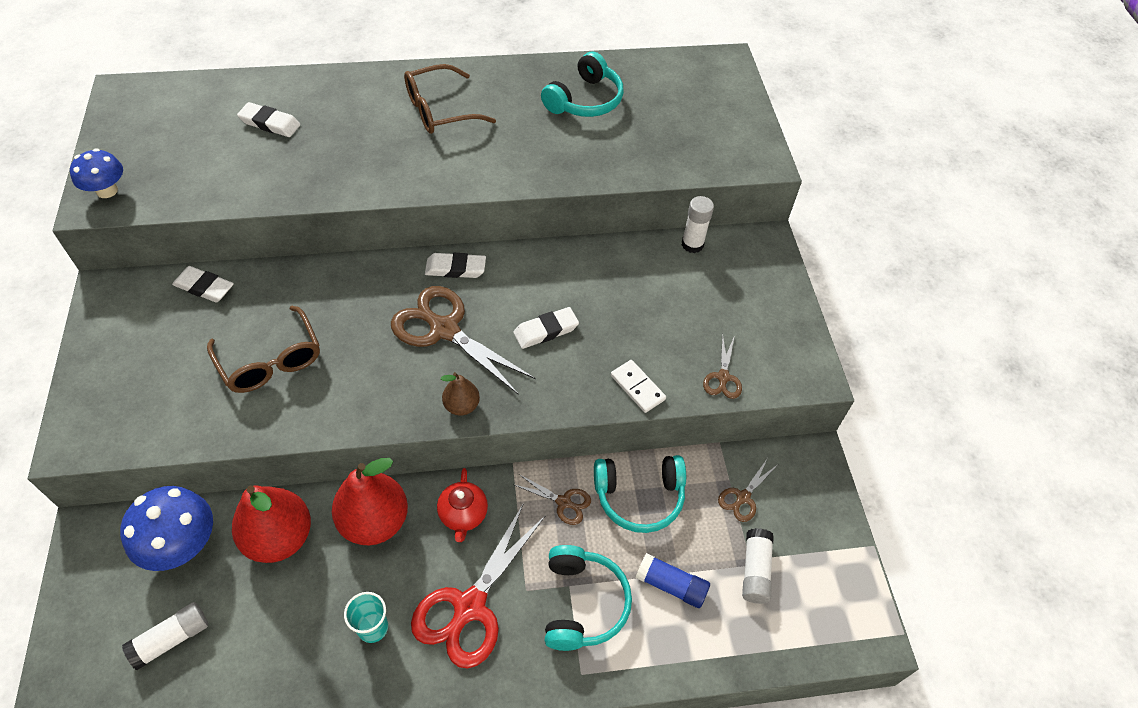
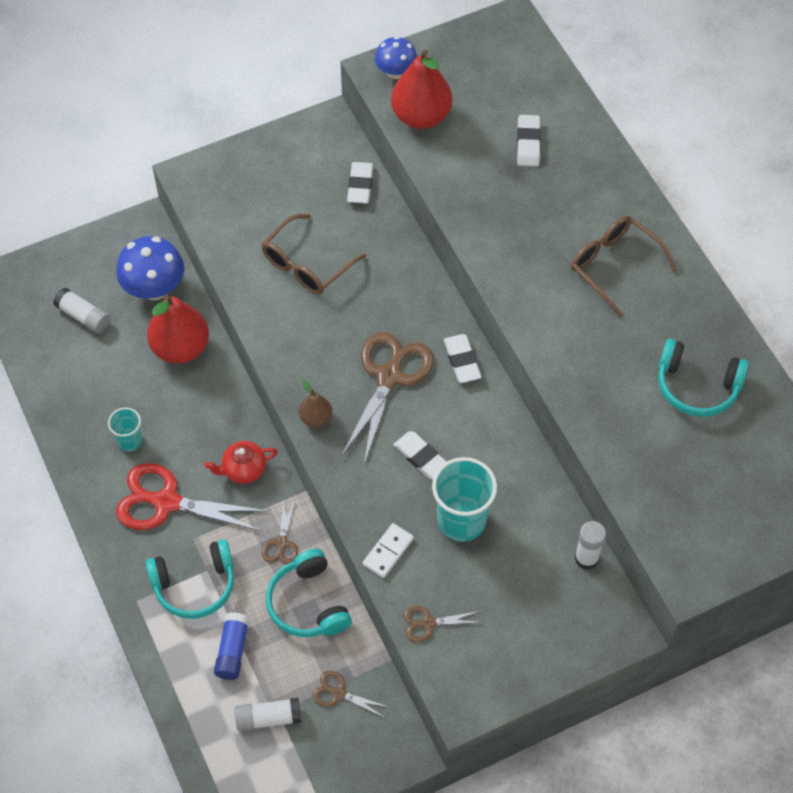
camera: 75 degrees right, 5 degrees up
red pear [332,458,408,545] -> red pear moved to [391,50,452,129]
none -> turquoise cup [432,457,497,542]

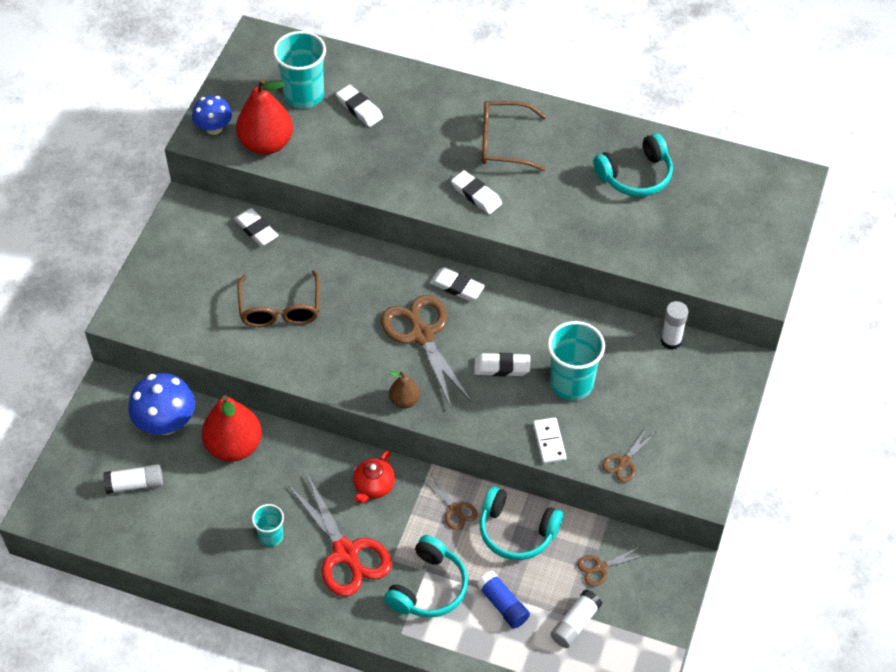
camera: 45 degrees left, 5 degrees down
red scissors [116,463,268,532] -> red scissors turned 90 degrees counterclockwise [288,474,392,597]
none -> turquoise cup [273,31,326,108]
none -> white eraser [451,170,502,214]

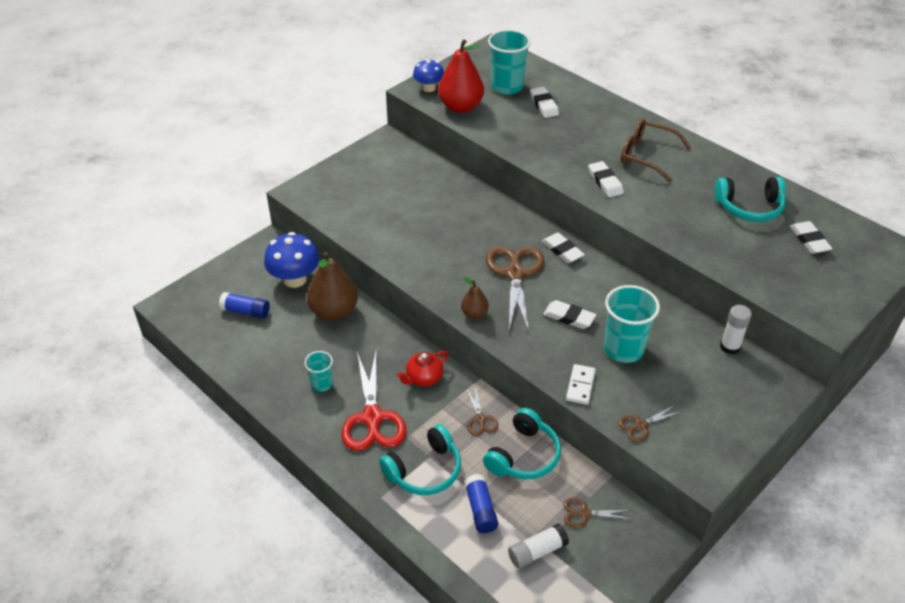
camera: 25 degrees right, 10 degrees down
white glue stick [103,464,163,494] -> blue glue stick [219,292,270,319]
red pear [202,395,262,461] -> brown pear [307,252,358,321]
white eraser [234,208,279,246] -> white eraser moved to [790,221,832,254]
brown glasses [237,270,320,327] -> none
turquoise headphones [480,486,563,560] -> turquoise headphones turned 105 degrees counterclockwise [483,408,561,479]

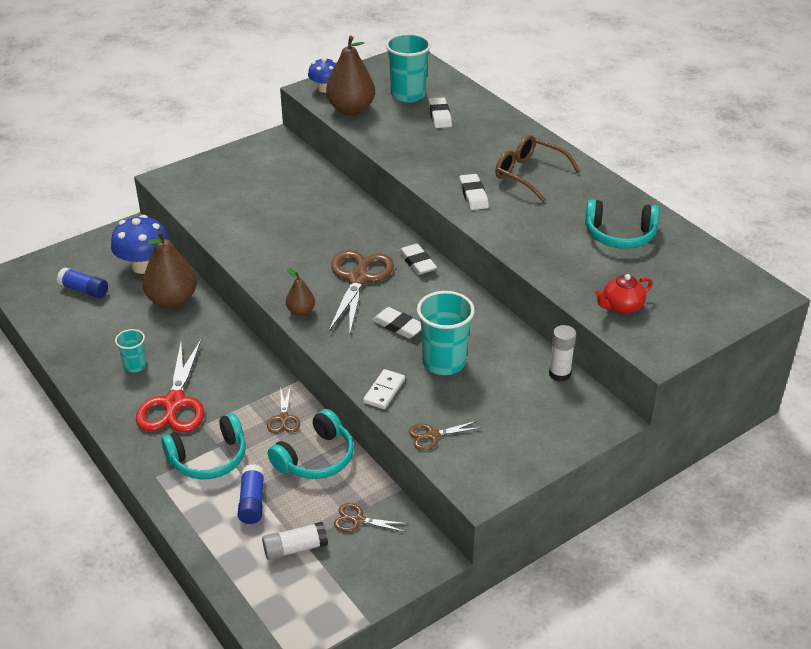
camera: 10 degrees right, 5 degrees down
red teapot [397,351,448,386] -> red teapot moved to [595,274,652,314]
red pear [438,39,484,113] -> brown pear [326,36,375,115]
white eraser [790,221,832,254] -> none

